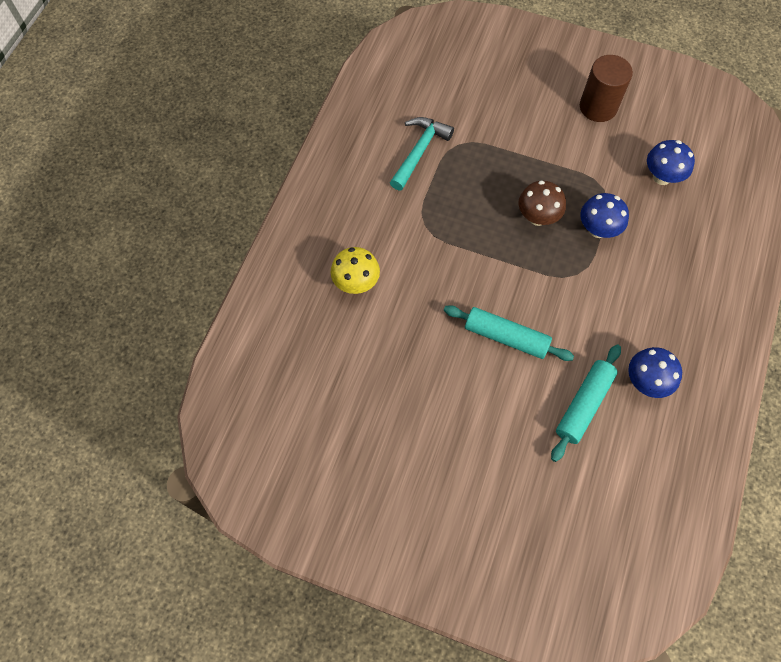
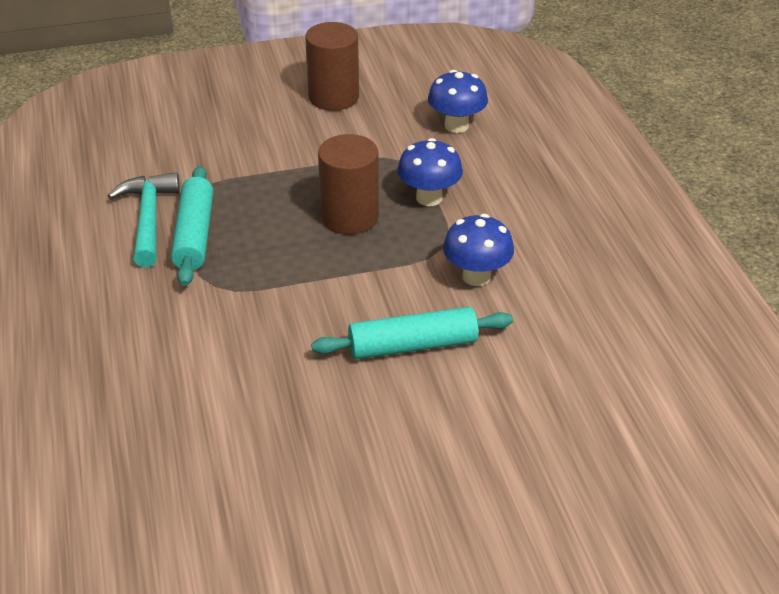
camera: 35 degrees left, 25 degrees down
yellow mushroom [331,247,380,294] -> none
brown mushroom [518,181,566,226] -> brown cylinder [318,134,379,234]
turquoise rolling pin [551,344,621,462] -> turquoise rolling pin moved to [171,166,213,286]
blue mushroom [628,347,682,398] -> blue mushroom moved to [443,214,514,286]

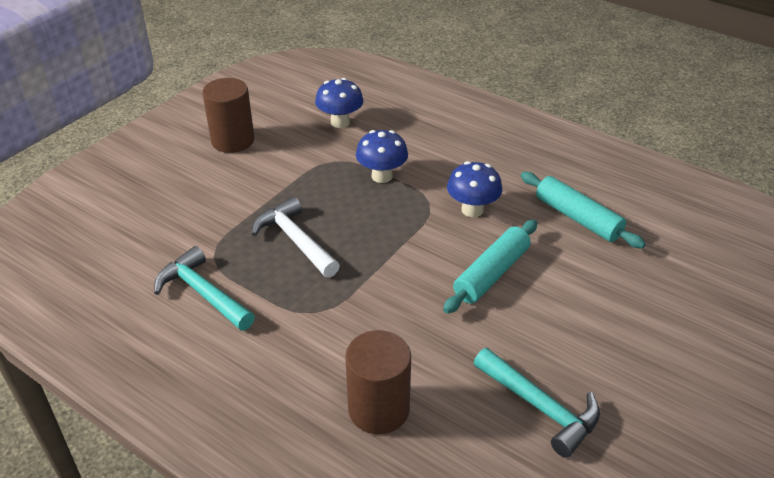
camera: 40 degrees left, 0 degrees up
turquoise rolling pin [171,166,213,286] -> turquoise rolling pin moved to [521,172,646,249]
brown cylinder [318,134,379,234] -> brown cylinder moved to [345,330,411,434]
none -> white hammer [252,197,340,278]
none -> turquoise hammer [474,348,600,458]

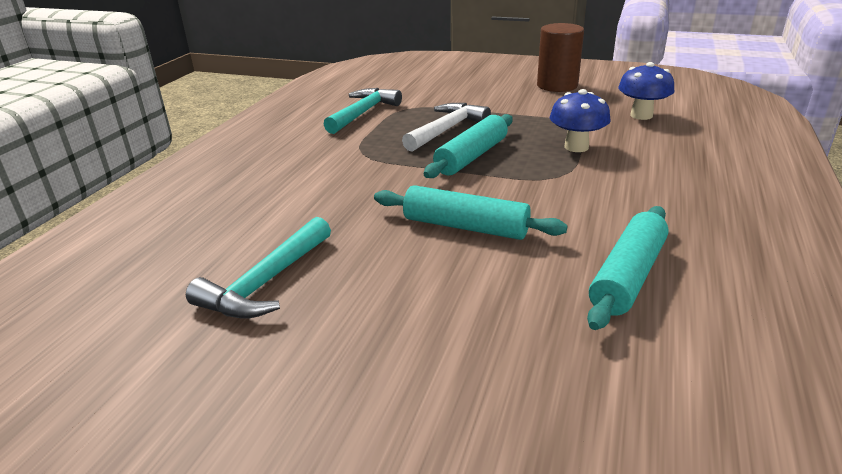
camera: 75 degrees right, 10 degrees down
brown cylinder [345,330,411,434] -> none
blue mushroom [447,161,502,217] -> none
none -> turquoise rolling pin [424,114,513,178]

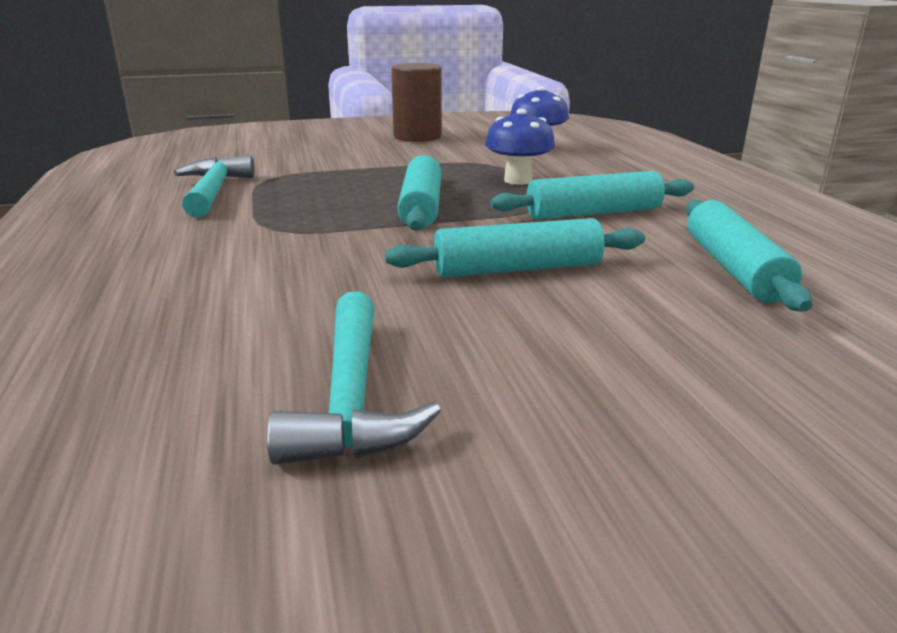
camera: 35 degrees left, 5 degrees down
white hammer [402,103,491,152] -> none
none -> turquoise rolling pin [490,171,694,220]

